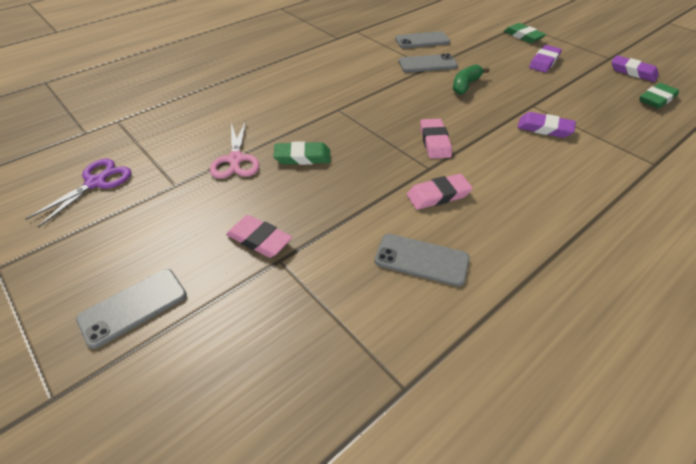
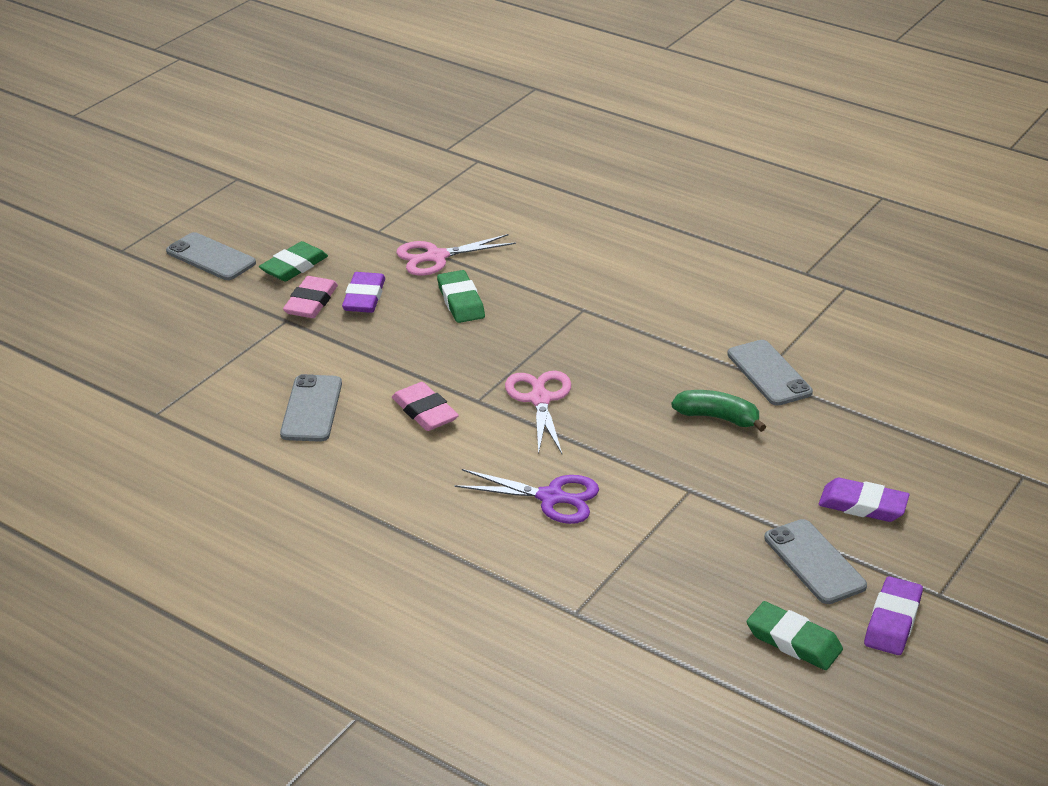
camera: 75 degrees right, 10 degrees down
purple scissors [26,159,132,228] -> purple scissors moved to [454,469,599,524]
grey phone [395,31,450,48] -> grey phone moved to [764,519,867,604]
pink eraser [420,119,452,159] -> pink scissors [505,371,571,455]
green eraser [504,23,546,43] -> green eraser moved to [259,241,328,282]
purple eraser [518,112,576,138] -> purple eraser moved to [342,272,385,313]

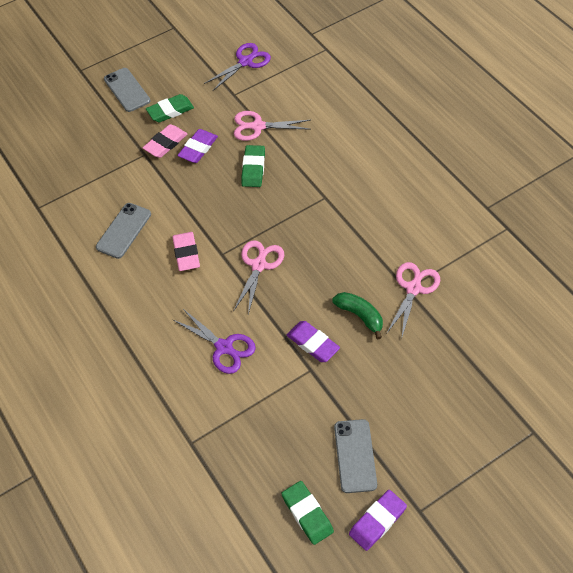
camera: 25 degrees right, 20 degrees up
grey phone [727,340,813,406] -> pink scissors [387,262,440,340]
purple eraser [819,478,910,522] -> purple eraser moved to [287,321,340,362]
none -> purple scissors [204,43,271,91]

